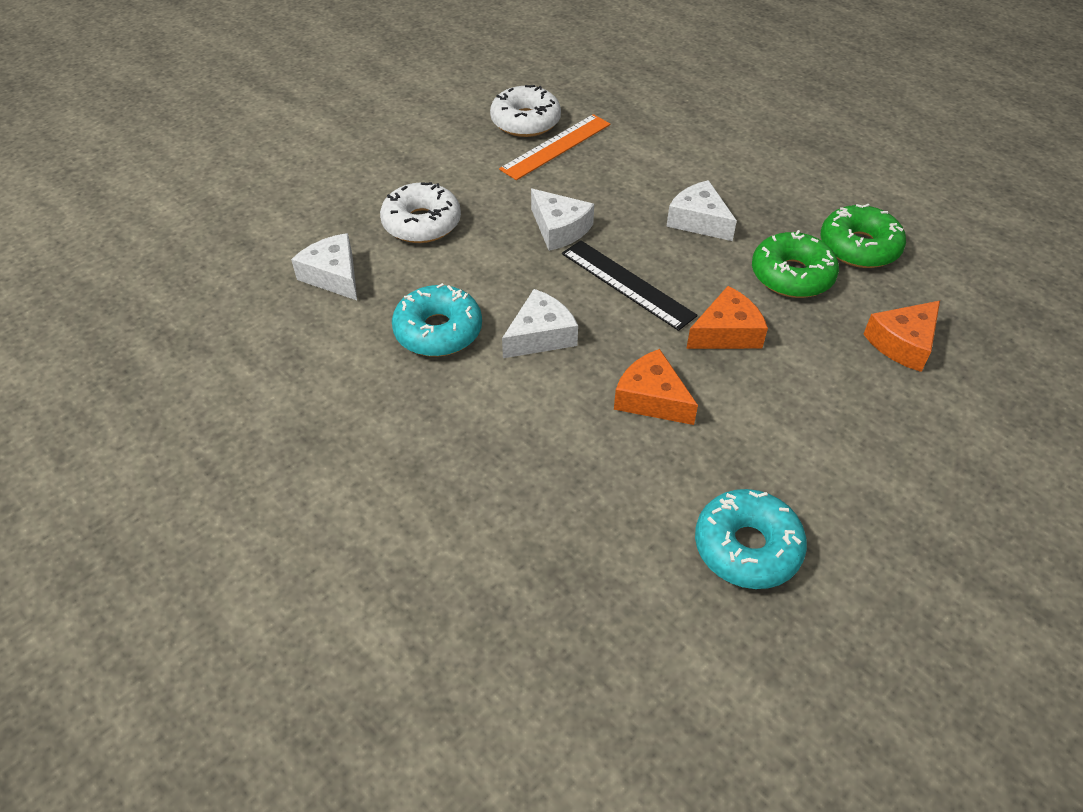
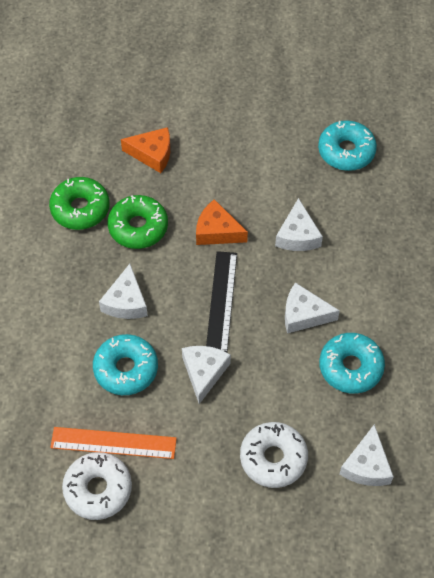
camera: 130 degrees left, 10 degrees up
orange cheese [614,349,698,425] -> white cheese [275,198,323,251]
none -> turquoise donut [93,334,158,395]

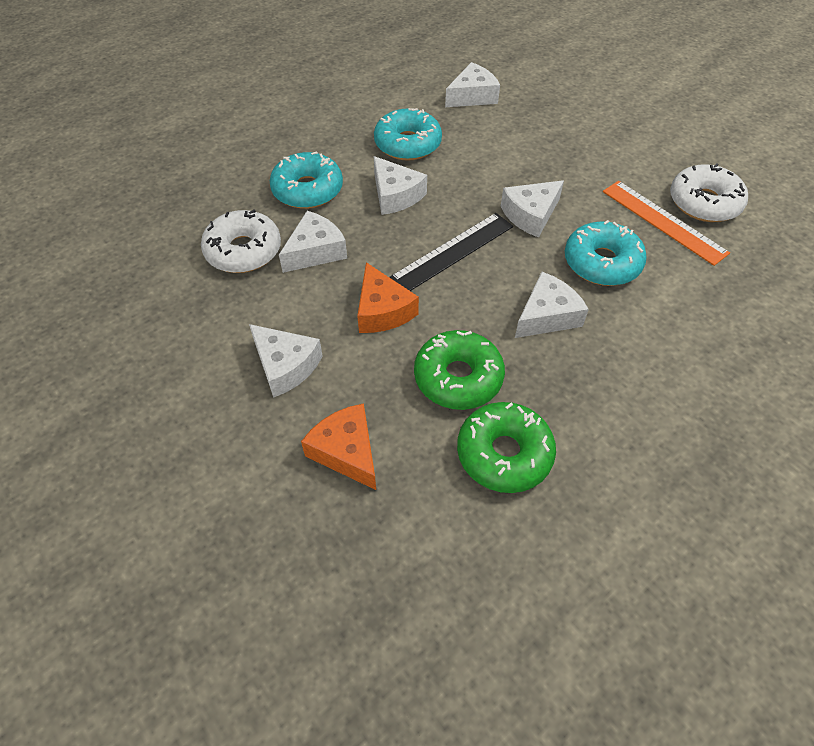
camera: 135 degrees left, 5 degrees down
white donut [240,422,308,488] -> white donut moved to [201,210,281,273]
turquoise donut [318,120,377,171] -> turquoise donut moved to [270,151,343,209]
none -> white cheese [249,324,323,398]

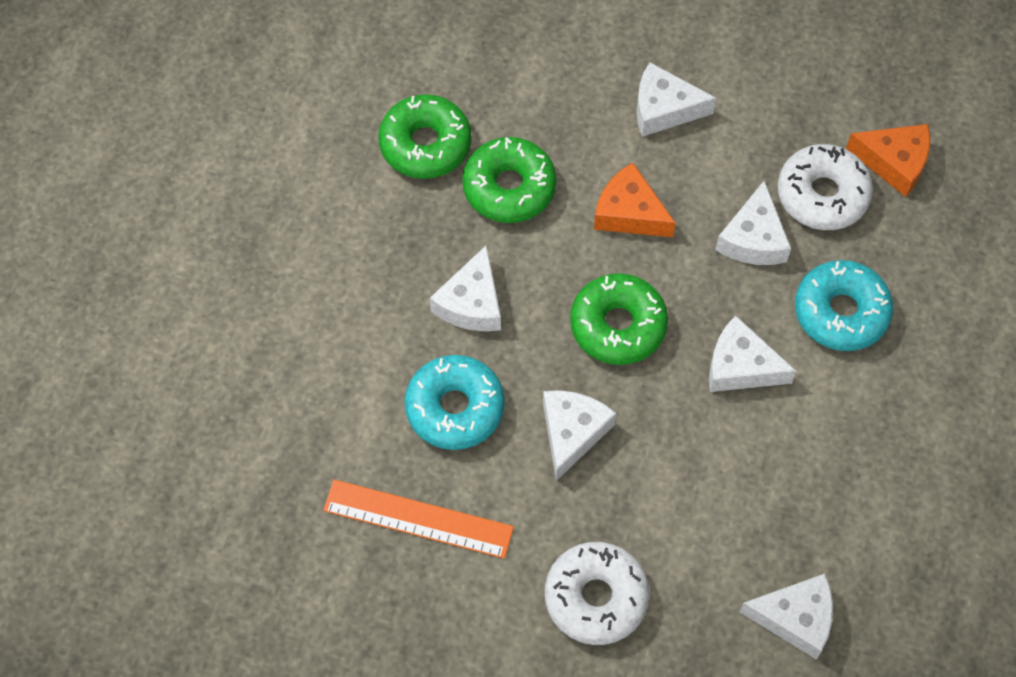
camera: 145 degrees right, 10 degrees up
orange cheese [301,403,376,490] -> orange cheese moved to [846,124,930,197]
turquoise donut [374,108,442,161] -> none
black ruler [390,213,513,291] -> green donut [570,273,668,365]
white cheese [445,62,500,107] -> white cheese turned 105 degrees counterclockwise [740,573,833,660]
white donut [670,164,748,222] -> white donut moved to [545,542,650,645]

